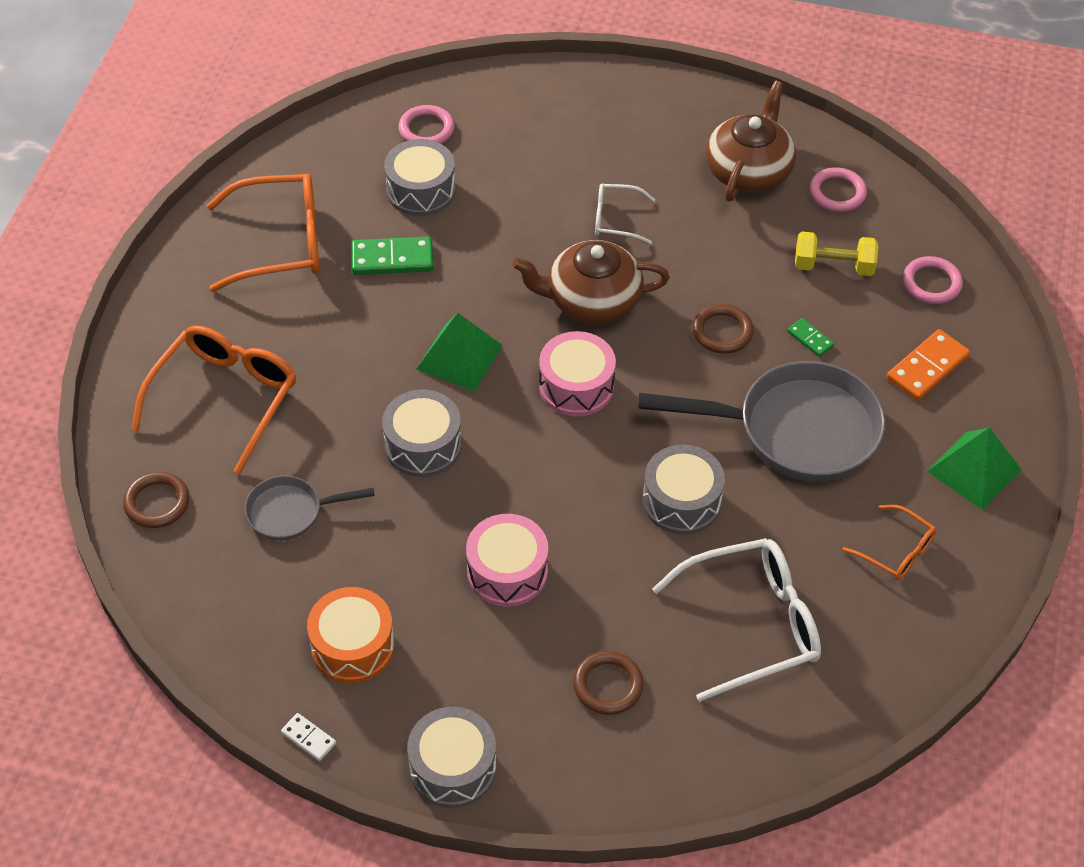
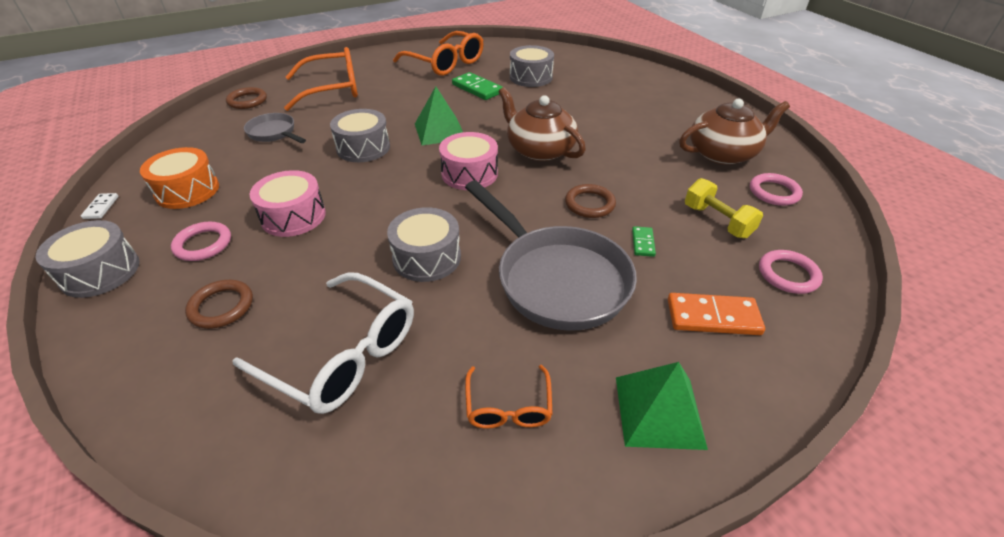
camera: 50 degrees right, 10 degrees down
pink ring [398,105,455,144] -> pink ring moved to [171,222,231,261]
white glasses [595,184,655,244] -> none

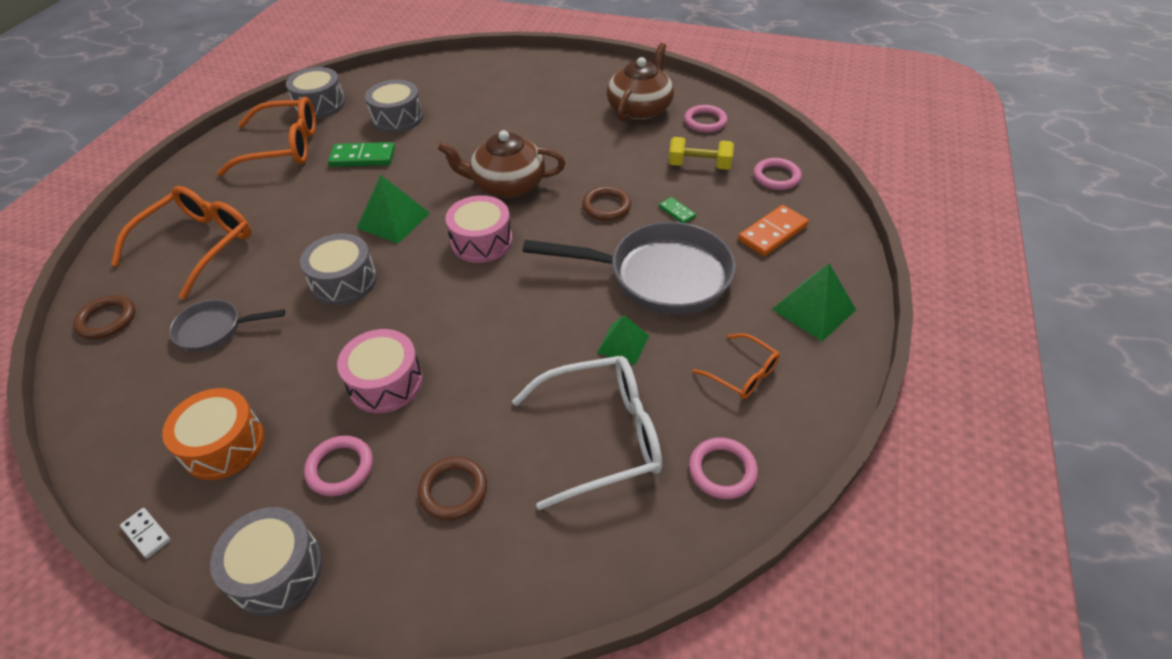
camera: 45 degrees left, 5 degrees up
grey drum [387,207,461,282] -> grey drum moved to [286,67,345,118]
none -> green pyramid [597,315,649,365]
none -> pink ring [689,437,758,499]

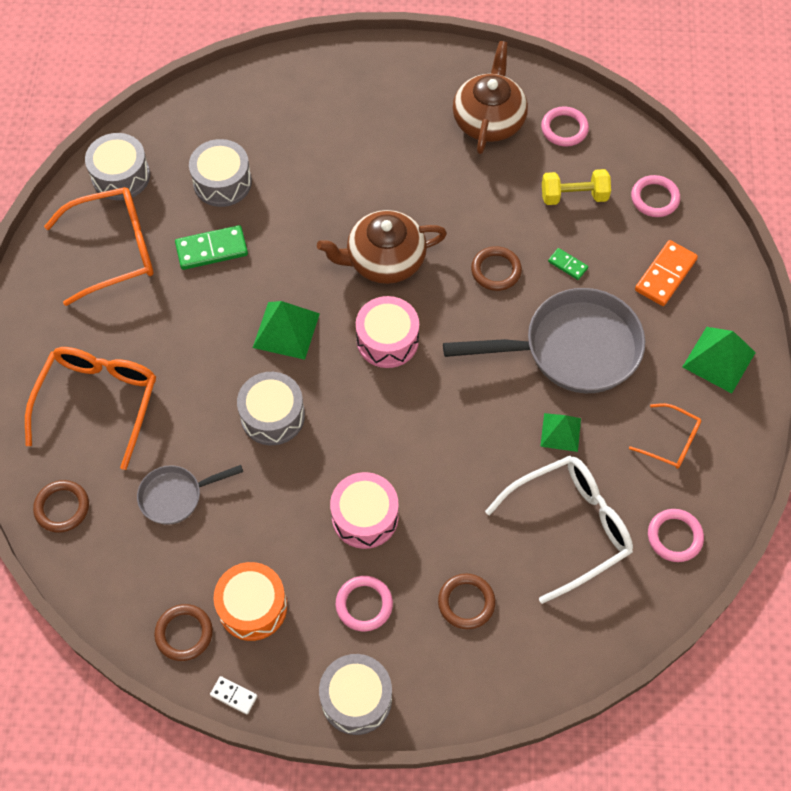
camera: 15 degrees left, 15 degrees up
none -> brown ring [154,604,213,661]

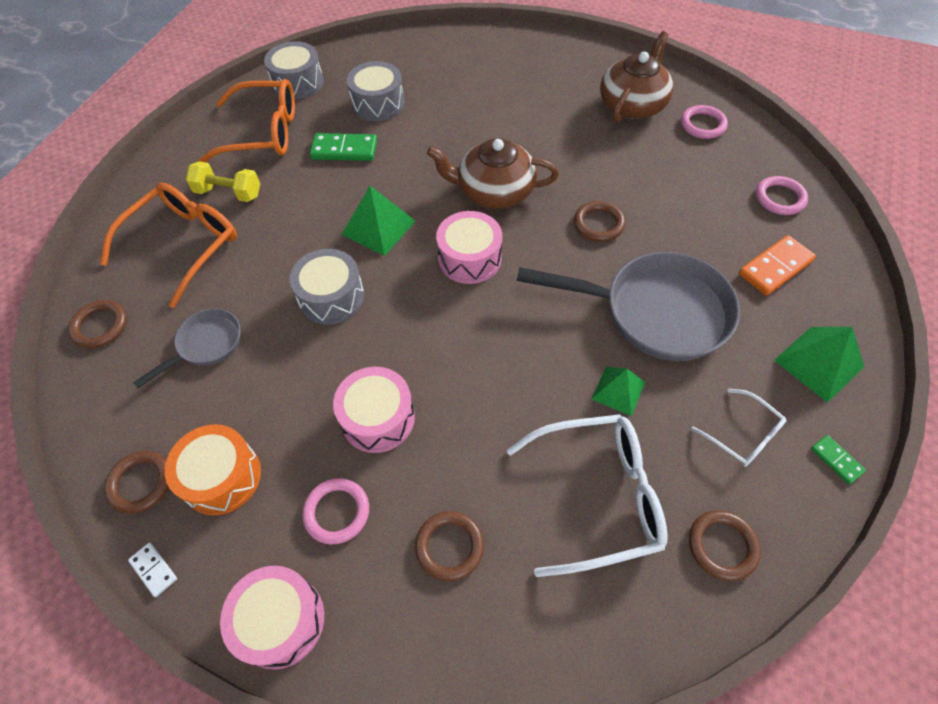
camera: 20 degrees right, 5 degrees down
grey pan [137,465,243,525] -> grey pan turned 135 degrees clockwise [133,309,241,388]
grey drum [319,654,392,735] -> pink drum [220,566,324,670]
yellow dumbbell [542,169,611,205] -> yellow dumbbell moved to [186,161,260,202]
green domino [548,248,588,280] -> green domino moved to [811,435,866,484]
orange glasses [629,403,701,469] -> white glasses [691,389,787,467]
pink ring [648,509,704,562] -> brown ring [689,510,761,581]

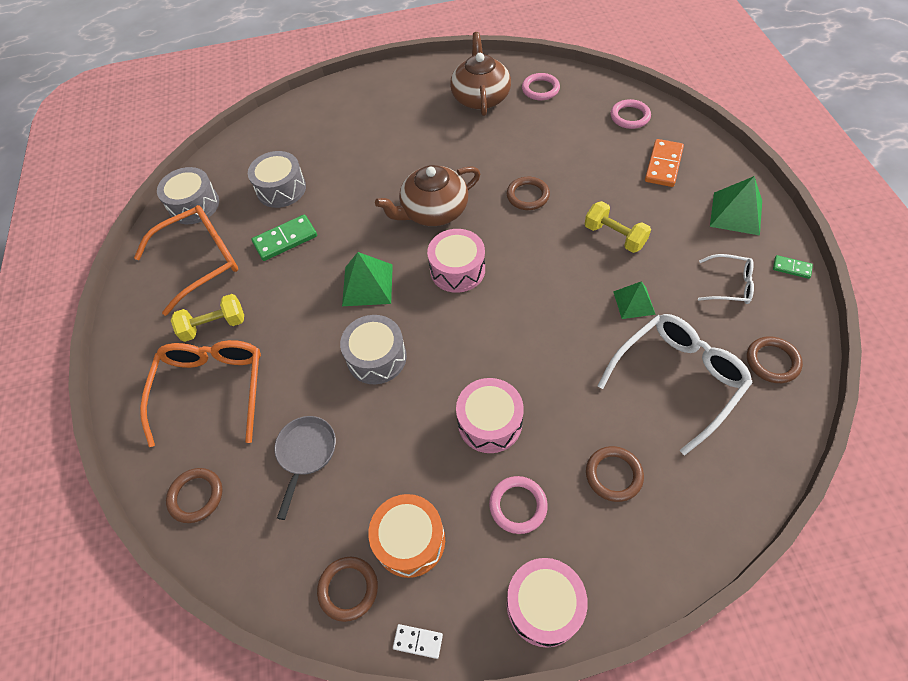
camera: 30 degrees left, 0 degrees up
grey pan [517,252,740,361] -> yellow dumbbell [585,201,651,253]

